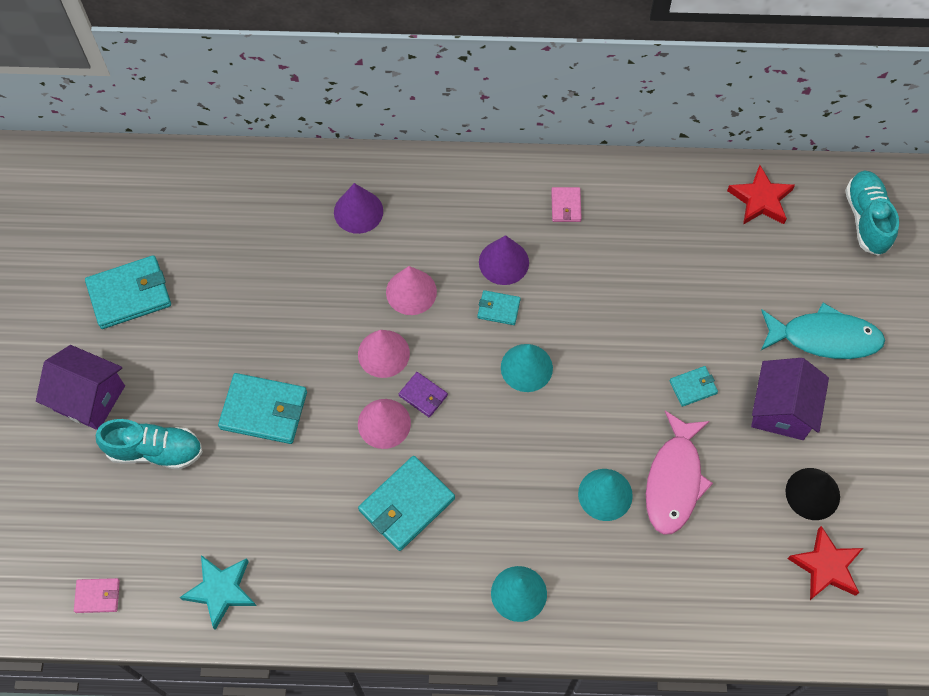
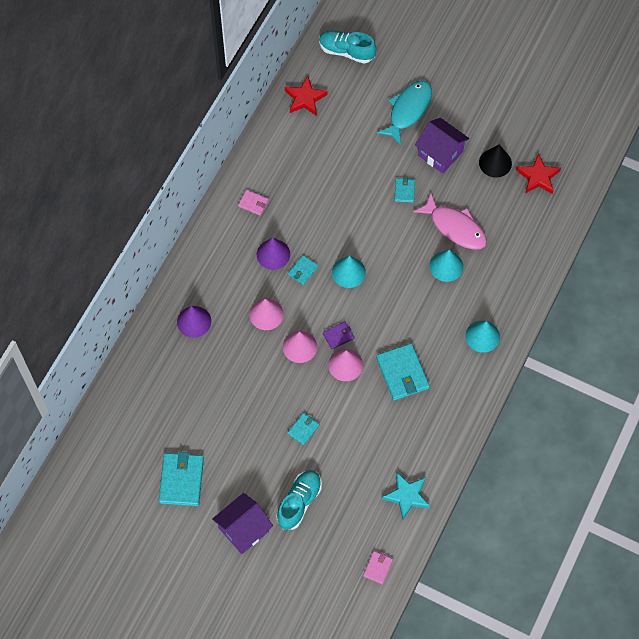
camera: 65 degrees left, 0 degrees up
turquoise wallet [218,373,307,444] -> turquoise wallet [288,413,319,445], size x0.52

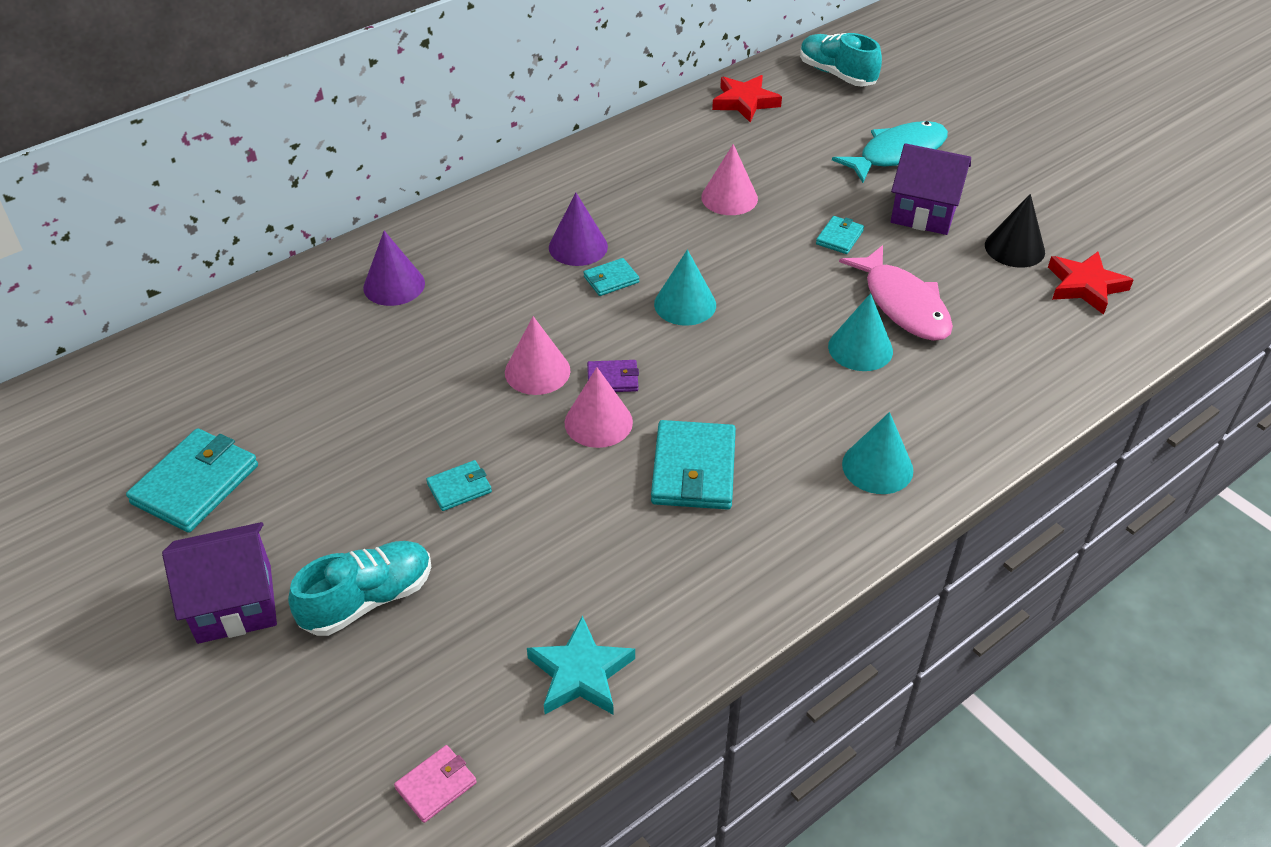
camera: 25 degrees right, 20 degrees down
pink wallet [238,190,269,215] -> none
pink cone [249,299,284,330] -> pink cone moved to [701,144,758,215]
purple house [415,118,469,174] -> purple house turned 45 degrees counterclockwise [891,143,971,235]

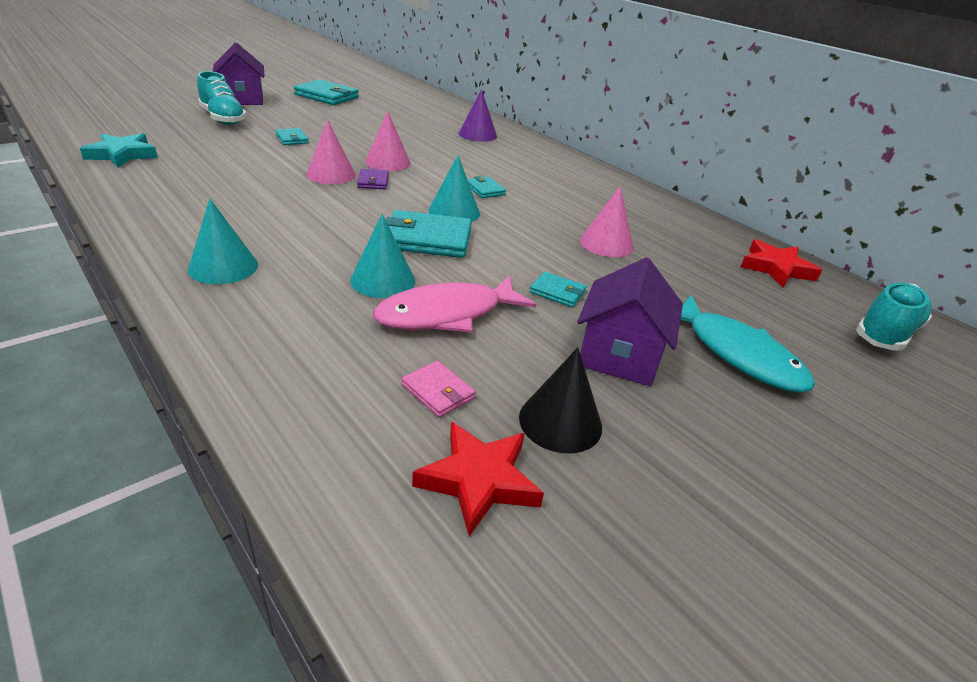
camera: 85 degrees right, 10 degrees down
pink wallet [394,745,477,823] -> pink wallet moved to [402,361,476,417]
purple cone [549,193,608,266] -> none
turquoise wallet [651,420,736,510] -> turquoise wallet moved to [386,210,472,258]

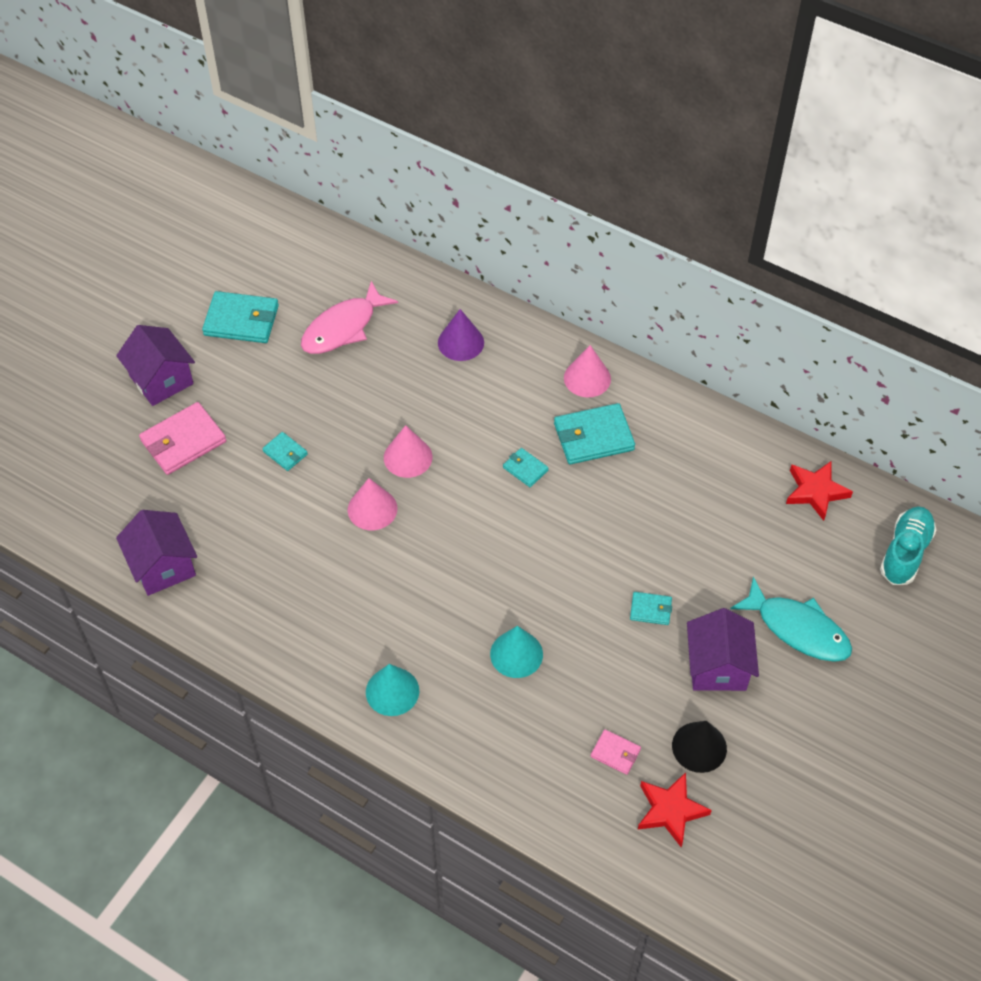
camera: 15 degrees left, 20 degrees up
turquoise star [80,133,158,168] -> purple house [116,510,197,596]
turquoise shoe [197,71,247,125] -> pink wallet [139,402,226,475]
purple wallet [357,169,389,189] -> none
pink fish [373,276,536,332] -> pink fish moved to [301,281,398,354]
turquoise wallet [386,210,472,258] -> turquoise wallet moved to [554,403,635,464]
turquoise cone [428,155,480,221] -> none
pink cone [580,186,634,257] -> pink cone moved to [564,345,611,397]

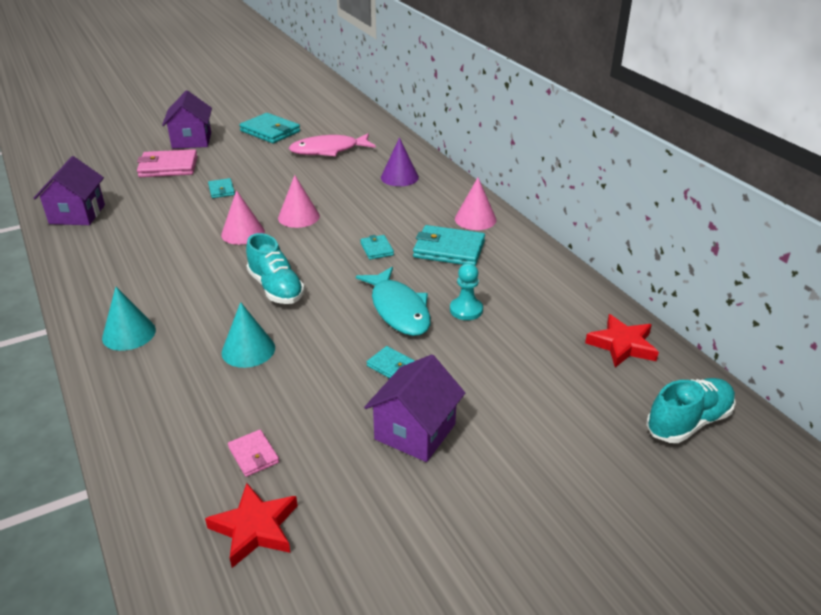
camera: 30 degrees right, 20 degrees down
black cone [672,721,727,773] -> none
turquoise fish [730,577,852,662] -> turquoise fish moved to [356,267,431,336]
none -> turquoise shoe [246,233,305,304]
none -> turquoise pawn [450,263,483,320]

